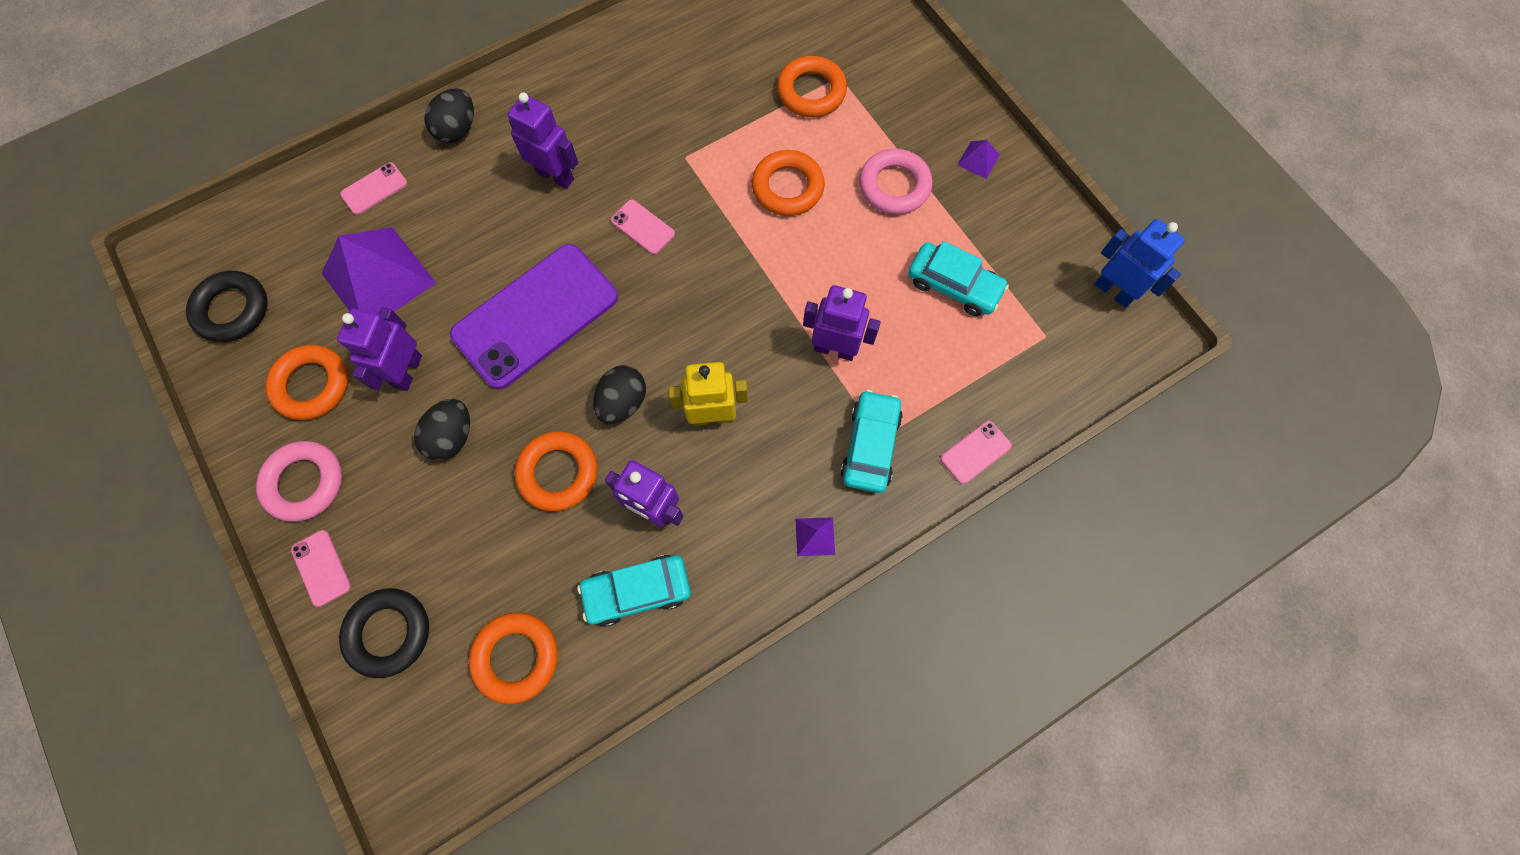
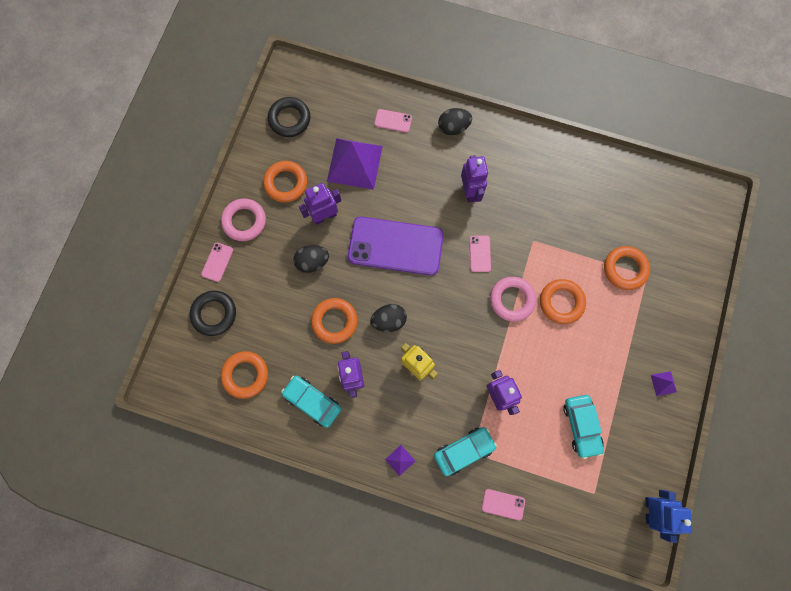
camera: 50 degrees right, 5 degrees up
pink ring [859,149,932,215] -> pink ring moved to [490,277,536,322]

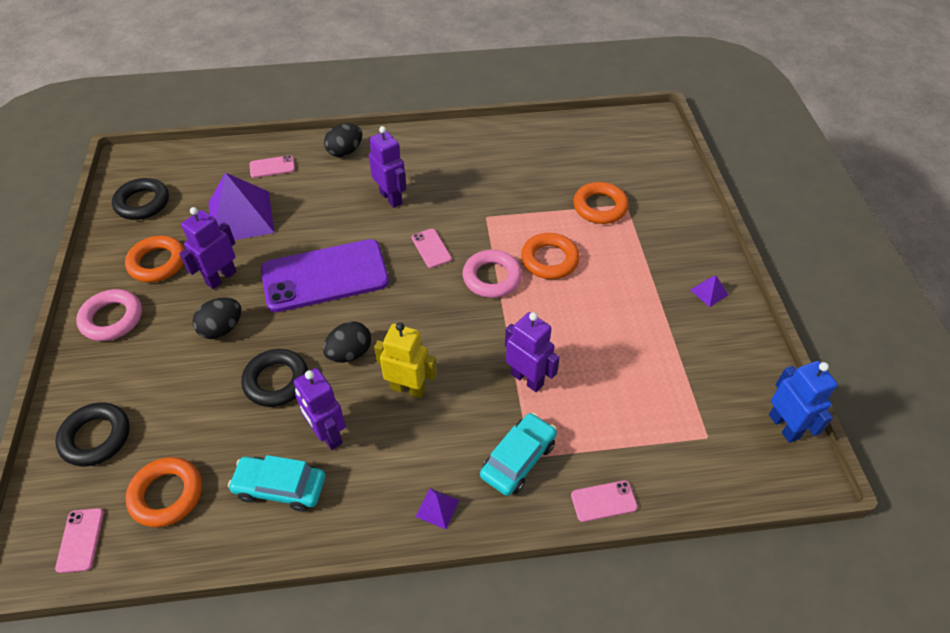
camera: 25 degrees left, 25 degrees down
pink phone [201,243,233,282] -> pink phone moved to [55,508,104,573]
orange ring [311,298,358,344] -> black ring [241,349,308,407]
turquoise car [563,395,604,459] -> none

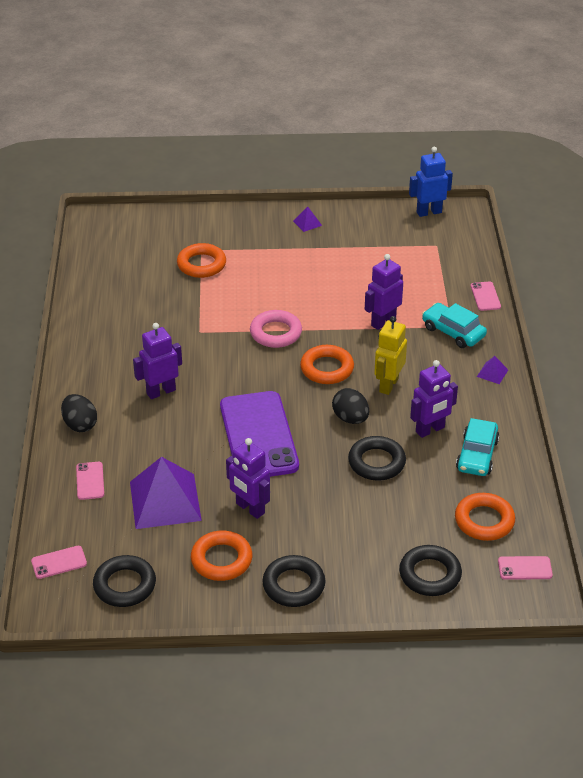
camera: 85 degrees left, 10 degrees down
pink ring [76,289,142,341] -> black ring [262,555,325,607]
black egg [192,297,241,339] -> none
pink phone [412,229,452,268] -> pink phone moved to [31,546,87,579]
orange ring [521,233,580,279] -> orange ring moved to [300,345,354,384]

